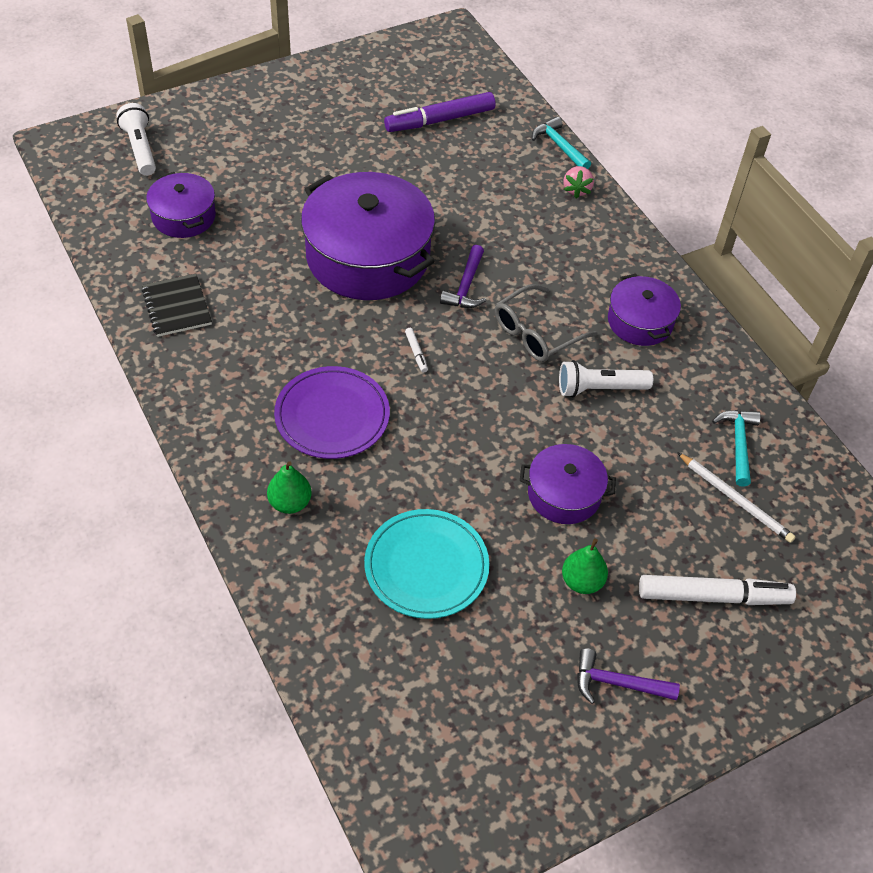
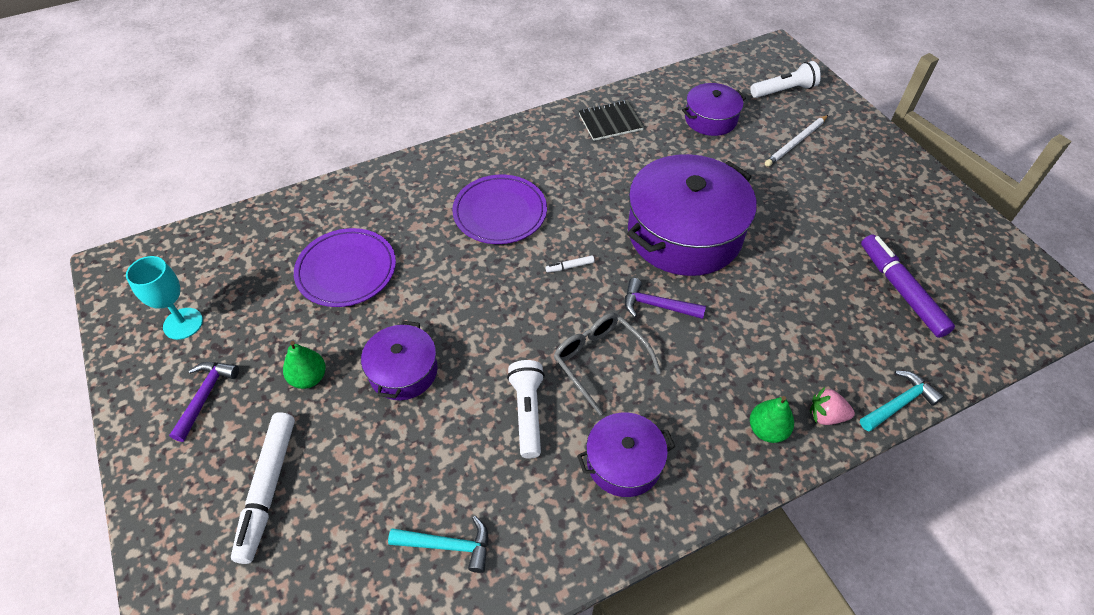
camera: 95 degrees right, 0 degrees up
green pear [267,461,311,514] -> green pear moved to [750,396,794,443]
turquoise plate [364,509,489,619] -> purple plate [294,228,396,307]
white pencil [677,452,796,543] -> white pencil moved to [765,115,828,167]
none -> turquoise goblet [126,256,203,340]

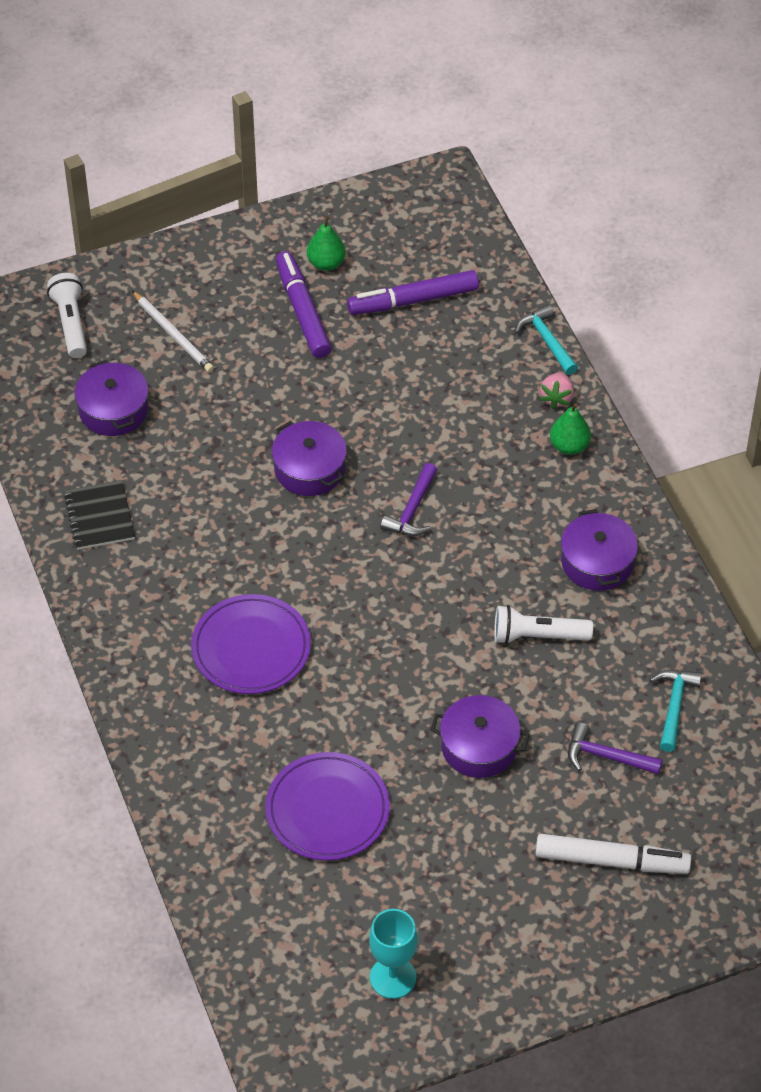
camera: 85 degrees left, 0 degrees up
purple hammer [169,362,239,442] -> purple hammer moved to [568,722,663,775]
green pear [283,341,326,389] -> green pear moved to [307,216,346,271]
white marker [546,255,595,273] -> none
grey glasses [554,313,661,415] -> none
purple pot [627,154,757,276] -> purple pot [272,421,347,496], size x0.52
none -> purple marker [276,251,332,358]

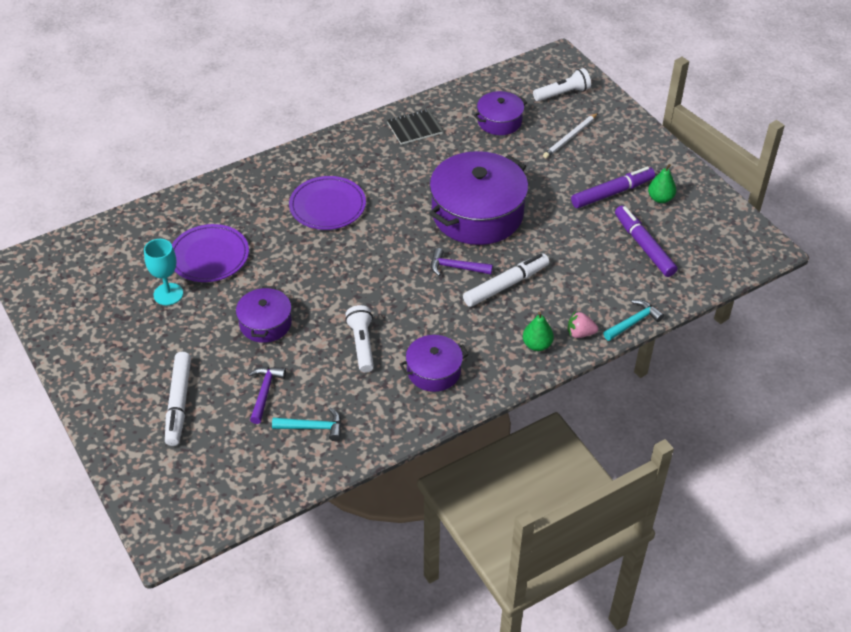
camera: 80 degrees right, 5 degrees down
purple pot [272,421,347,496] -> purple pot [429,151,528,245], size x1.91
turquoise goblet [369,909,418,999] -> turquoise goblet moved to [144,239,183,305]
none -> white marker [463,254,549,307]

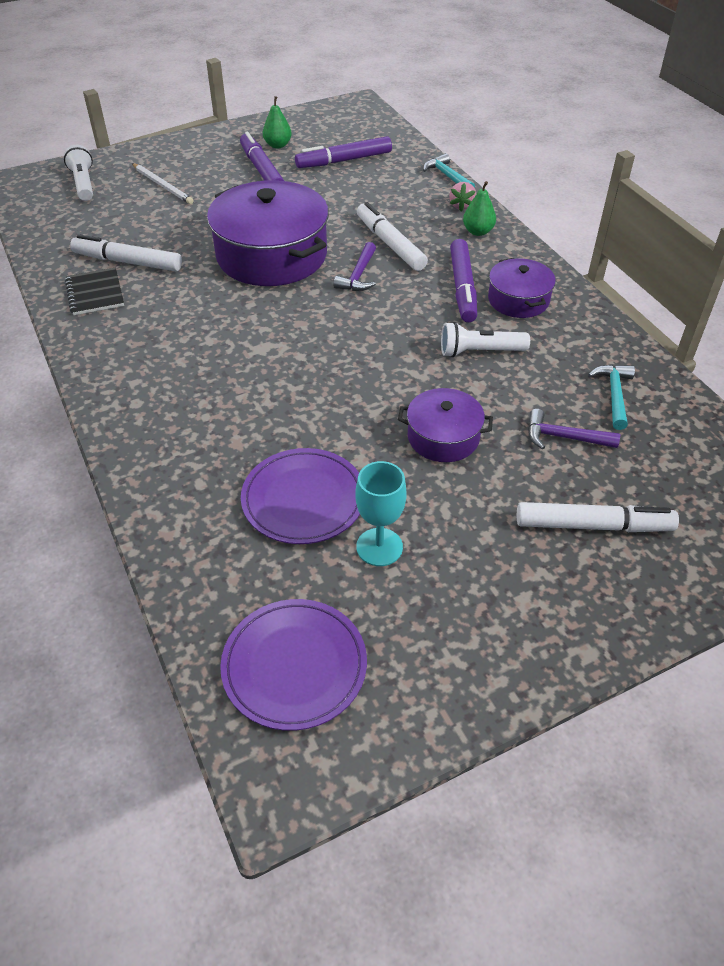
camera: 85 degrees left, 0 degrees up
purple plate [289,176,366,230] -> purple plate moved to [220,599,367,731]
purple pot [473,91,527,135] -> none
none -> white marker [70,234,182,271]
none -> purple marker [450,239,477,322]

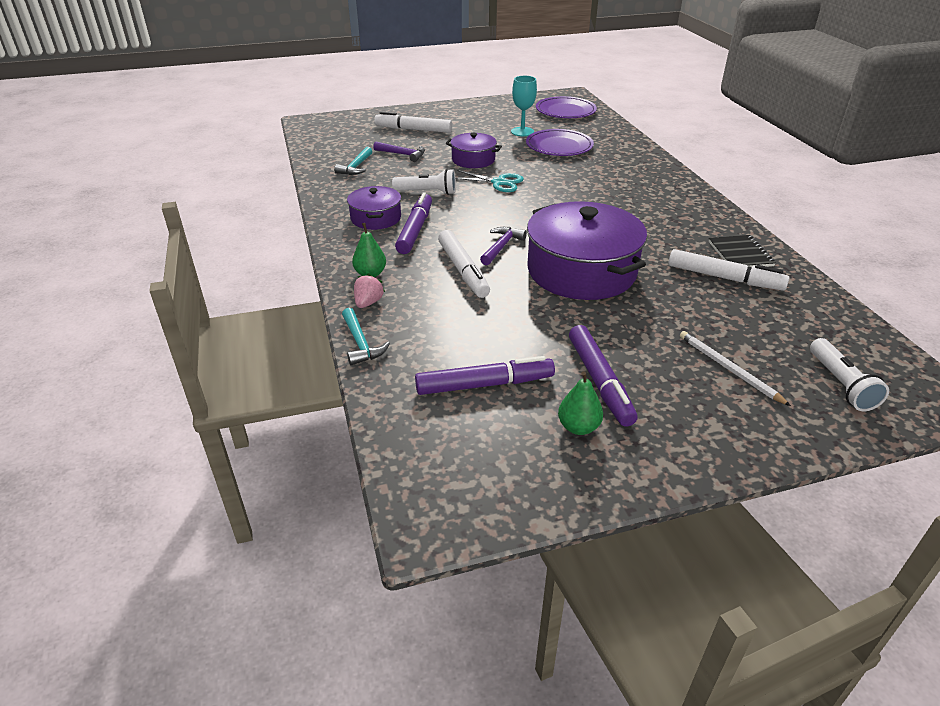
camera: 170 degrees left, 10 degrees down
none -> turquoise scissors [456,170,524,192]

